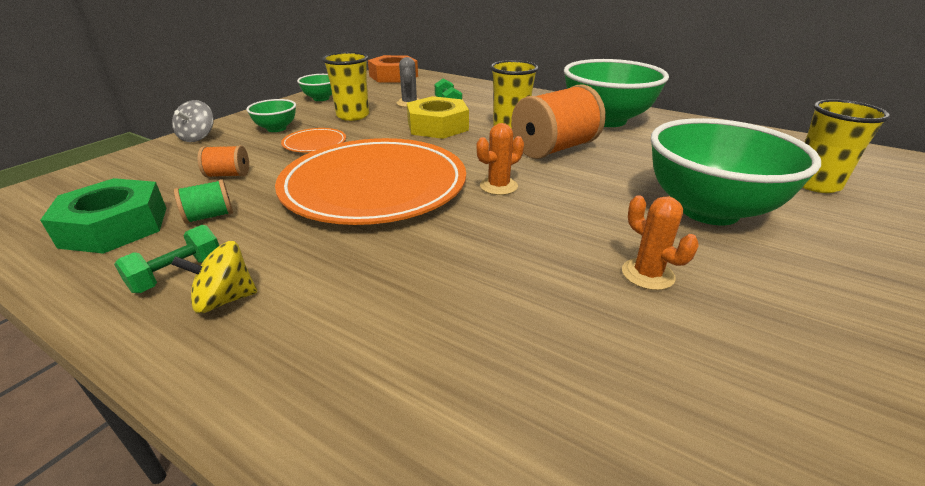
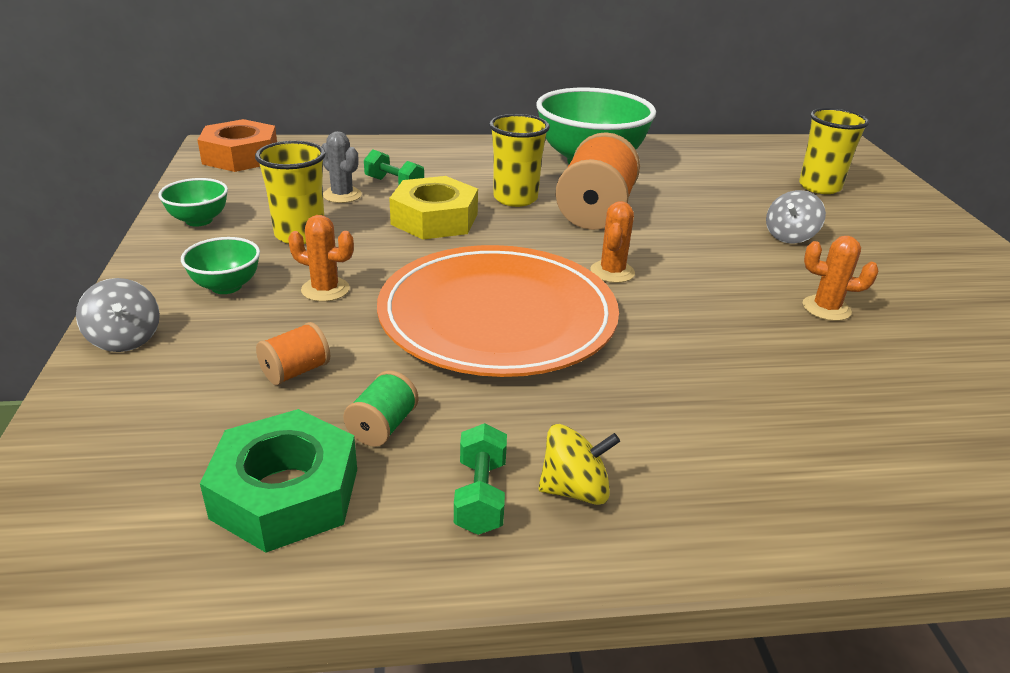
camera: 40 degrees left, 0 degrees up
yellow spinning top [171,241,257,314] -> yellow spinning top turned 135 degrees counterclockwise [539,424,620,505]
orange plate [281,128,346,152] -> orange cactus [288,215,354,302]
green bowl [651,118,821,225] -> grey spinning top [766,190,826,243]

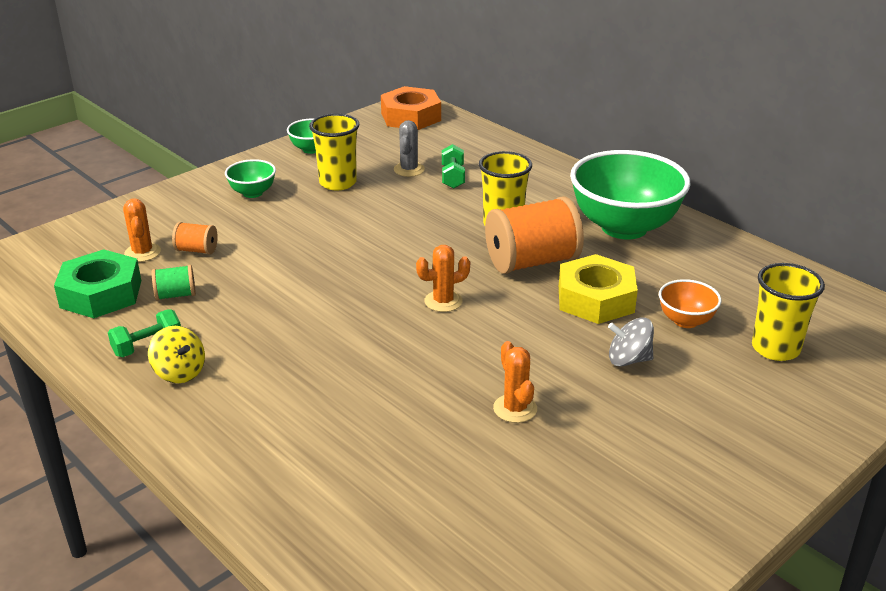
camera: 55 degrees right, 0 degrees up
grey spinning top [76,278,160,352] -> none
orange cactus [288,215,354,302] -> orange cactus moved to [123,199,161,262]
orange plate [377,245,619,377] -> none
yellow nut [389,176,478,240] -> yellow nut moved to [559,254,638,324]
none -> orange bowl [659,279,721,328]

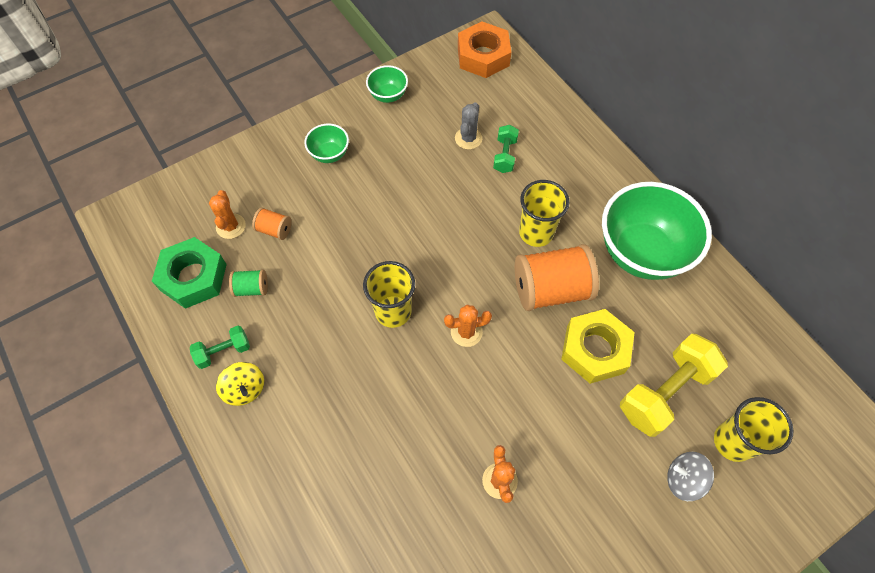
camera: 10 degrees right, 30 degrees up
yellow cup [309,114,359,190] -> yellow cup moved to [363,261,415,328]
grey spinning top [608,318,654,367] -> grey spinning top moved to [667,452,714,501]
orange bowl [659,279,721,328] -> yellow dumbbell [620,334,728,437]

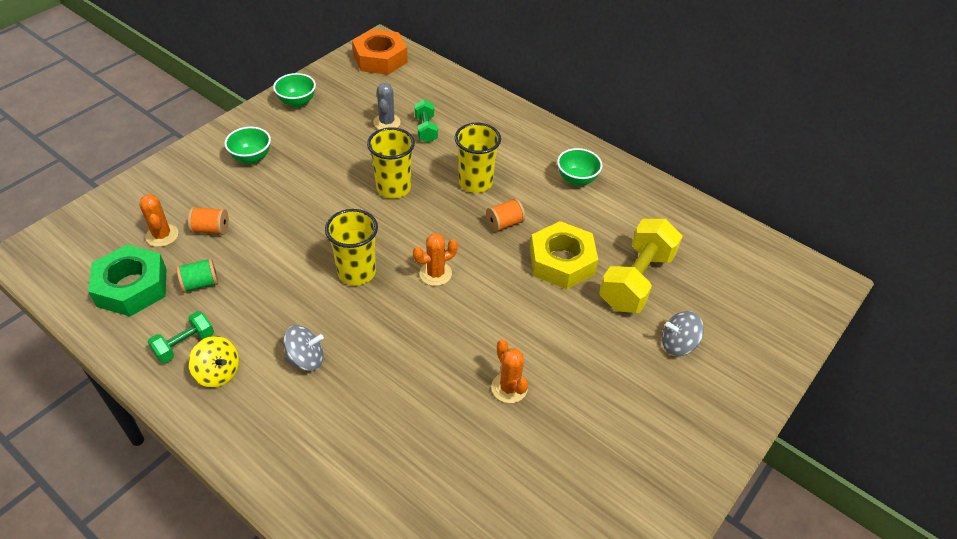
camera: 20 degrees left, 15 degrees down
orange spool [515,244,599,311] -> orange spool [486,199,525,232], size x0.47
green bowl [602,182,712,280] -> green bowl [557,148,602,186], size x0.46
yellow cup [714,397,794,462] -> yellow cup moved to [367,127,415,199]
none -> grey spinning top [283,325,324,371]

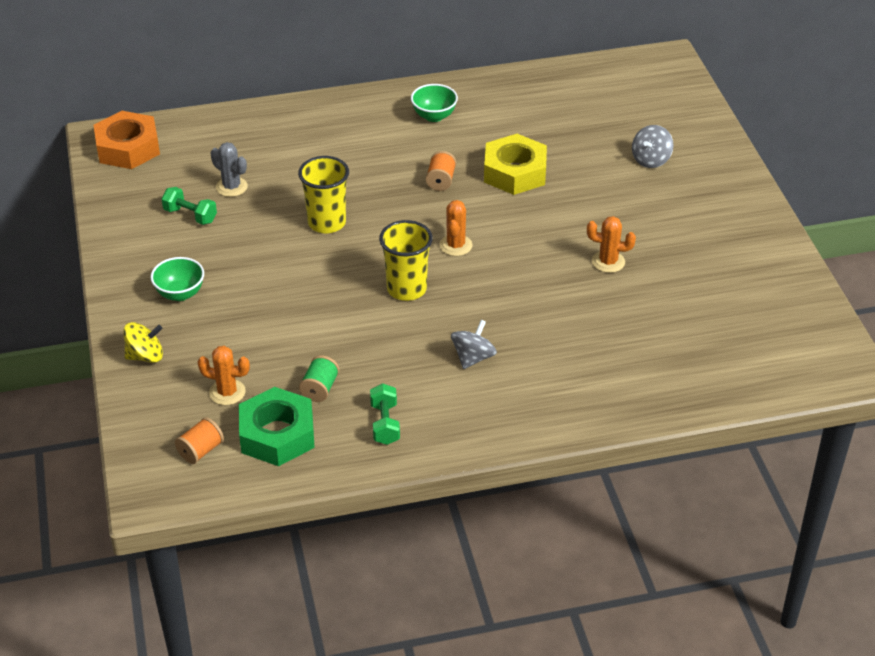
camera: 50 degrees left, 5 degrees down
orange spool [188,207,229,235] -> orange spool moved to [175,417,224,464]
yellow spinning top [188,336,239,388] -> yellow spinning top moved to [123,322,163,363]
green bowl [273,73,316,108] -> none
green dumbbell [414,100,438,143] -> green dumbbell moved to [161,187,217,225]
yellow cup [455,123,501,193] -> none
yellow dumbbell [599,219,683,313] -> none

